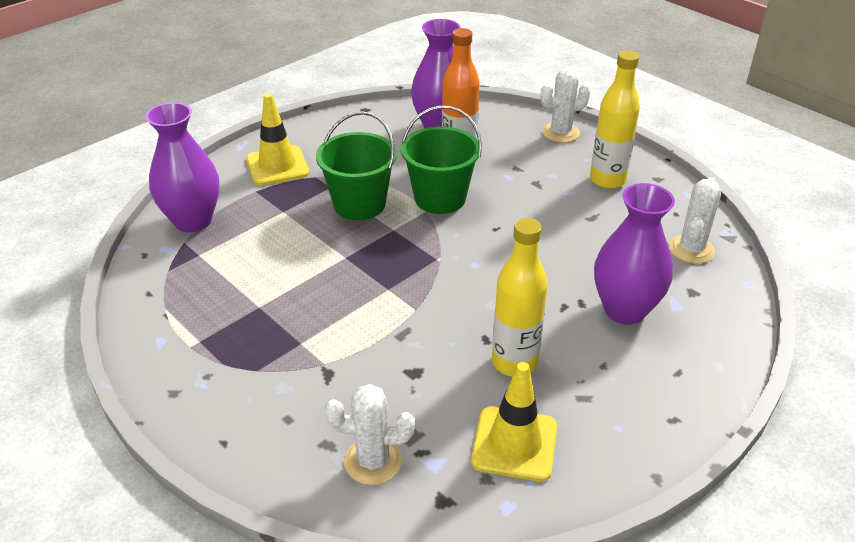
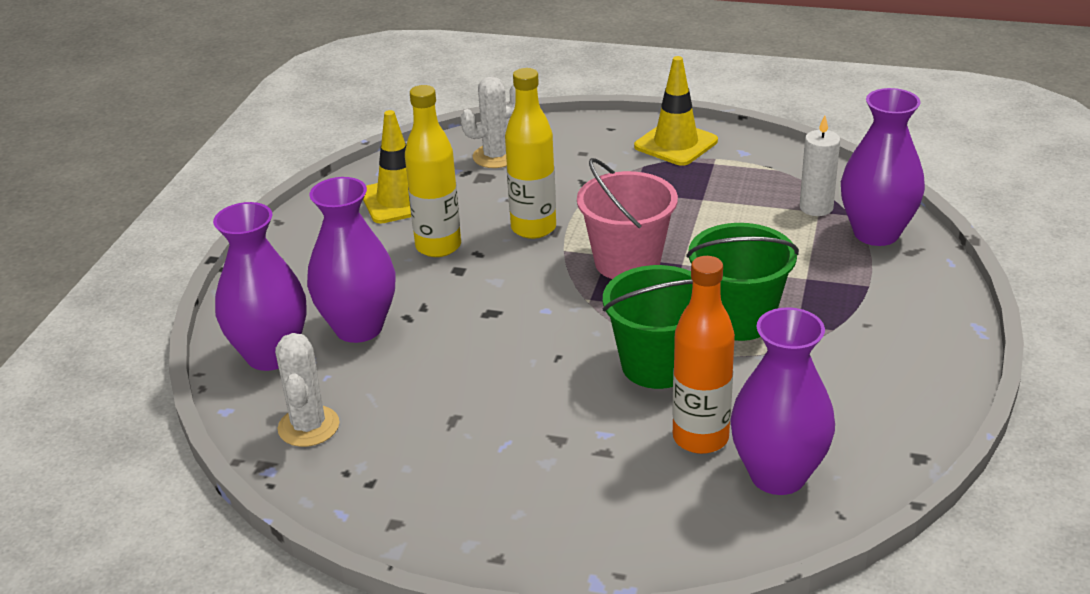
camera: 150 degrees right, 5 degrees down
yellow traffic cone [246,93,309,186] -> yellow traffic cone moved to [634,56,718,166]
white cactus [540,68,591,143] -> none
yellow bottle [590,51,640,189] -> yellow bottle moved to [505,68,556,239]
none -> purple vase [213,202,306,371]
none -> pink bucket [577,158,678,279]
none -> white candle [799,116,840,216]

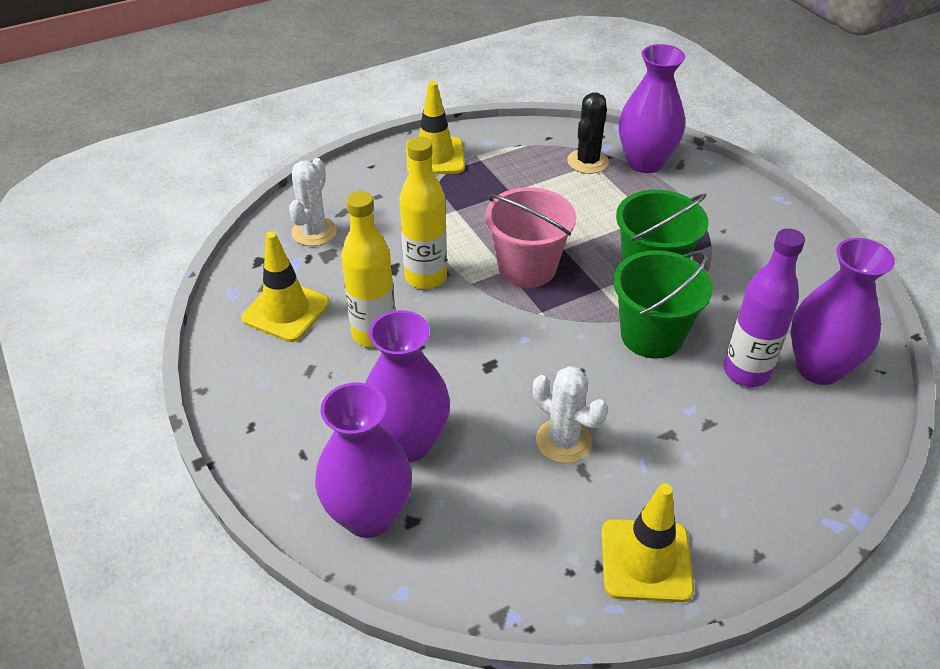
camera: 45 degrees left, 10 degrees up
white cactus [275,333,339,447] -> white cactus moved to [533,366,608,463]
orange bottle [672,256,735,454] -> purple bottle [724,228,805,387]
white candle [799,116,840,216] -> black cactus [567,92,609,174]
none -> yellow traffic cone [601,483,694,602]

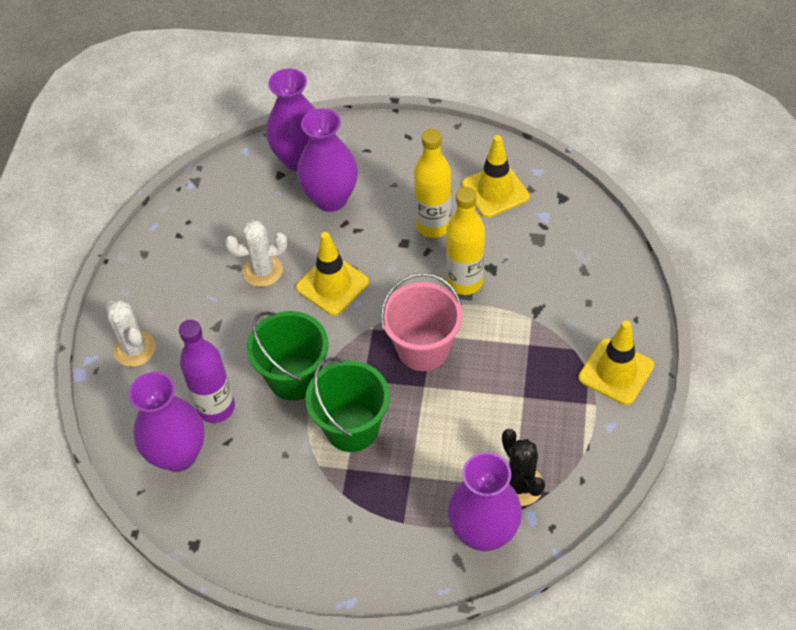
camera: 130 degrees right, 10 degrees up
white cactus [289,158,337,246] -> white cactus moved to [106,300,156,367]
yellow traffic cone [601,483,694,602] -> yellow traffic cone moved to [296,232,369,316]

